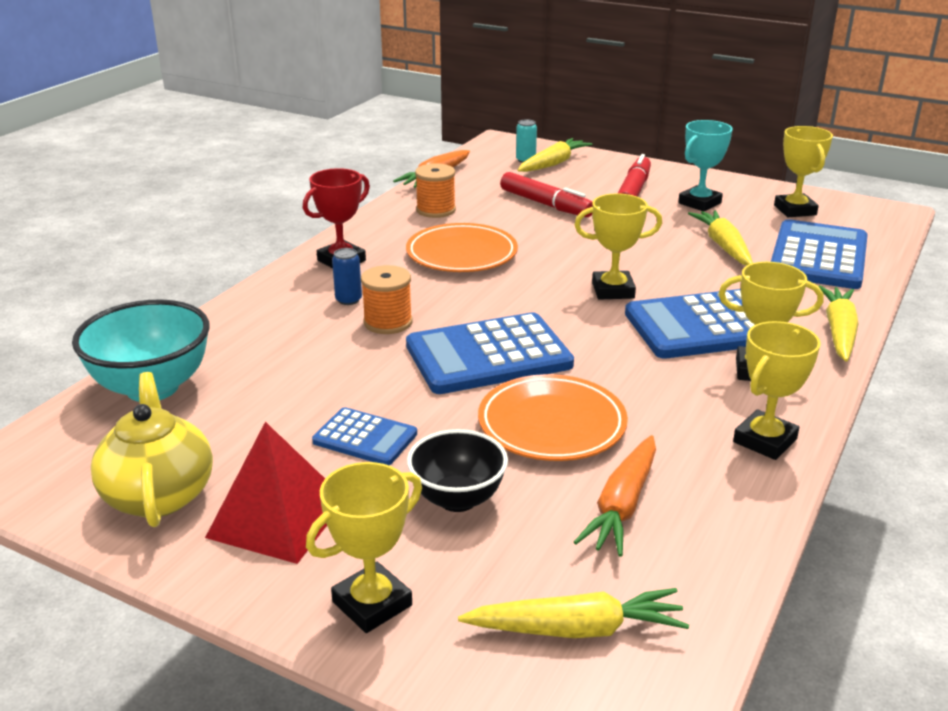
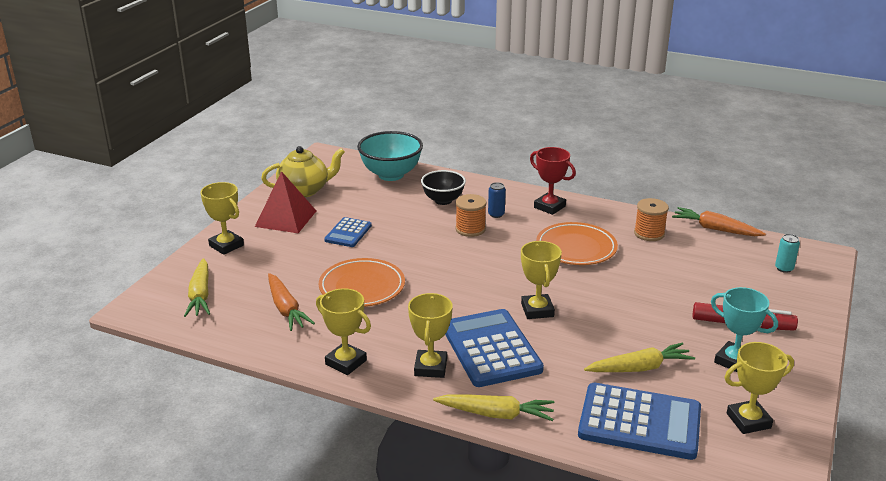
camera: 85 degrees right, 0 degrees up
blue calculator [406,312,574,394] -> none
black bowl [407,429,508,512] -> black bowl moved to [421,170,466,205]
red marker [500,172,592,217] -> none
yellow carrot [518,138,592,172] -> none
orange carrot [574,435,656,557] -> orange carrot turned 135 degrees counterclockwise [268,273,315,331]

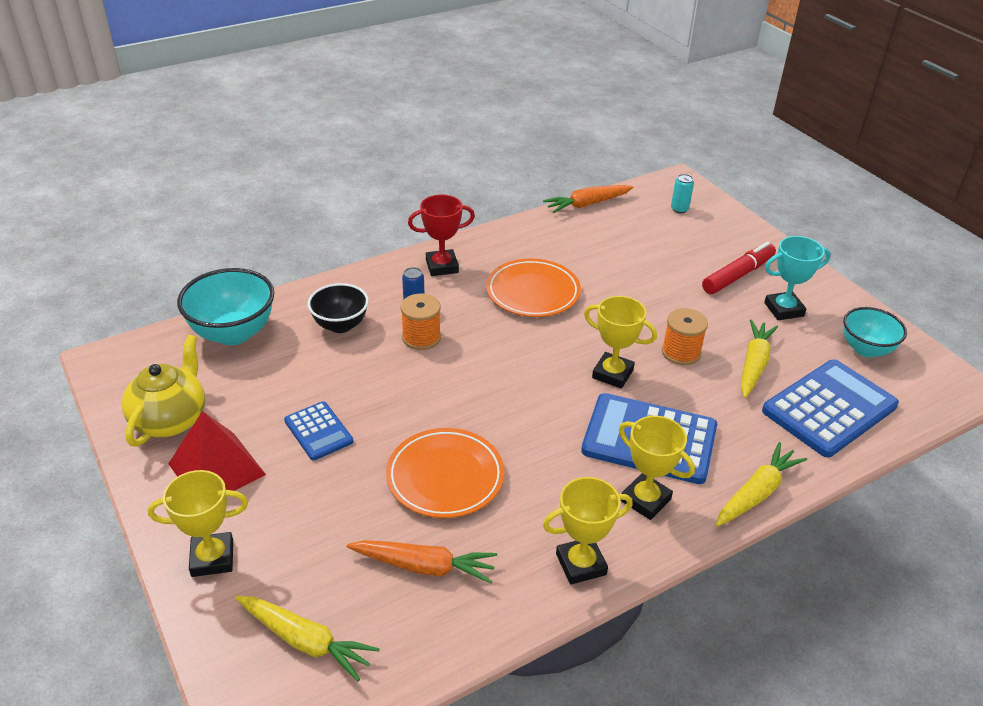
camera: 55 degrees left, 10 degrees up
orange spool [634,198,669,241] -> orange spool moved to [662,308,708,365]
yellow trophy [725,342,794,434] -> turquoise bowl [843,307,907,358]

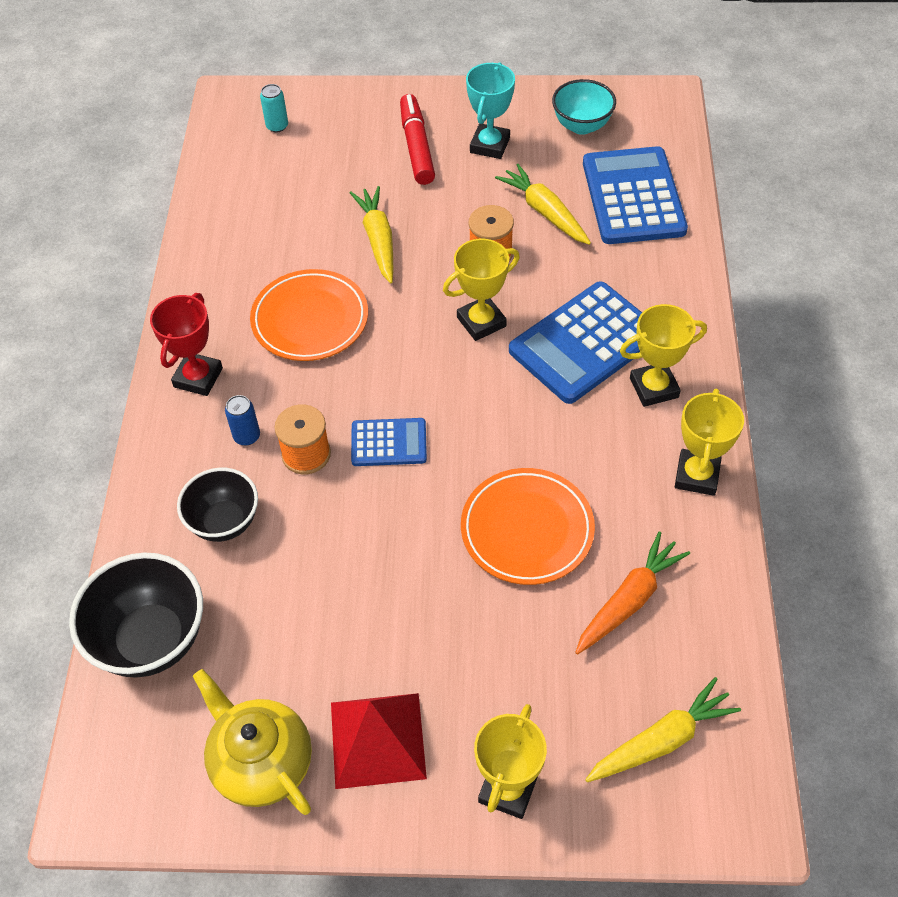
camera: 55 degrees left, 15 degrees up
turquoise bowl [177,268,275,345] -> black bowl [69,552,203,678]
blue calculator [284,401,353,460] -> blue calculator moved to [351,418,427,466]
orange carrot [543,185,634,213] -> none
yellow carrot [716,442,807,527] -> yellow carrot moved to [350,186,393,284]

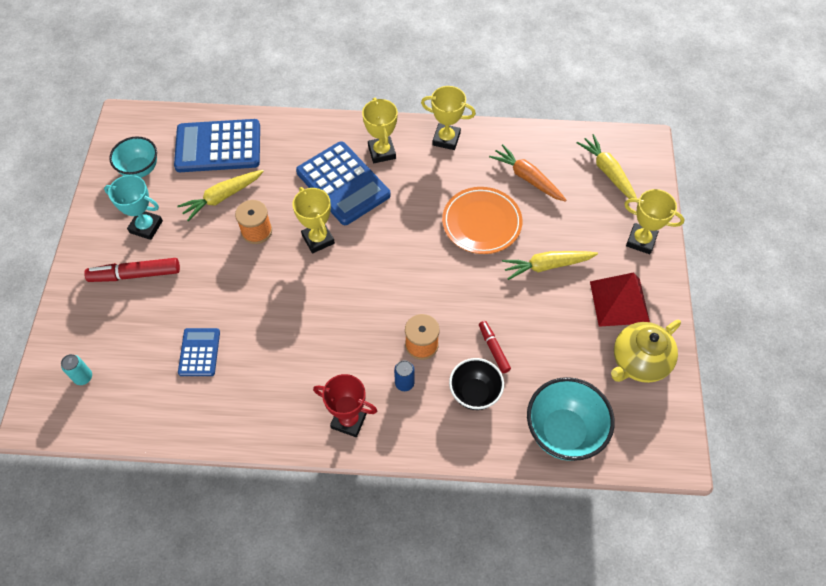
camera: 90 degrees left, 5 degrees up
black bowl [69,552,203,678] -> turquoise bowl [527,377,615,461]
orange plate [250,269,368,361] -> none
yellow carrot [350,186,393,284] -> yellow carrot moved to [502,251,598,280]
blue calculator [351,418,427,466] -> blue calculator moved to [178,328,220,376]
none -> red marker [479,321,511,373]

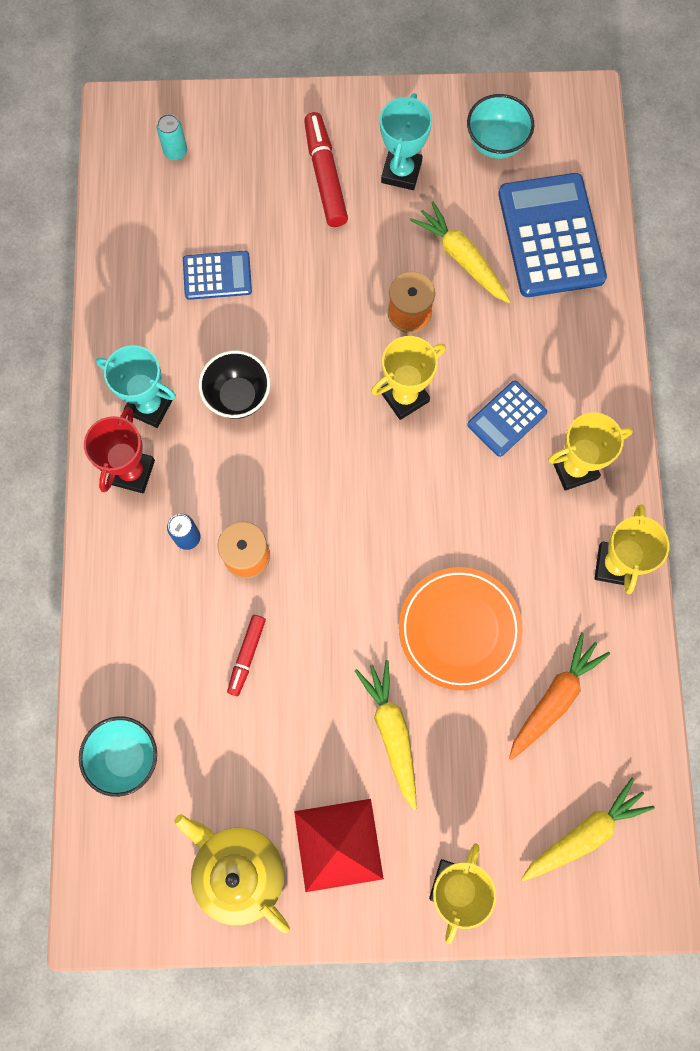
camera: 85 degrees right, 15 degrees up
blue calculator [296,141,391,225] -> blue calculator [467,381,547,457], size x0.54
black bowl [449,358,504,410] -> black bowl moved to [199,350,270,419]
red marker [479,321,511,373] -> red marker turned 135 degrees clockwise [227,615,266,696]
turquoise bowl [527,377,615,461] -> turquoise bowl [79,716,157,797], size x0.66
none -> turquoise trophy [96,345,176,428]

